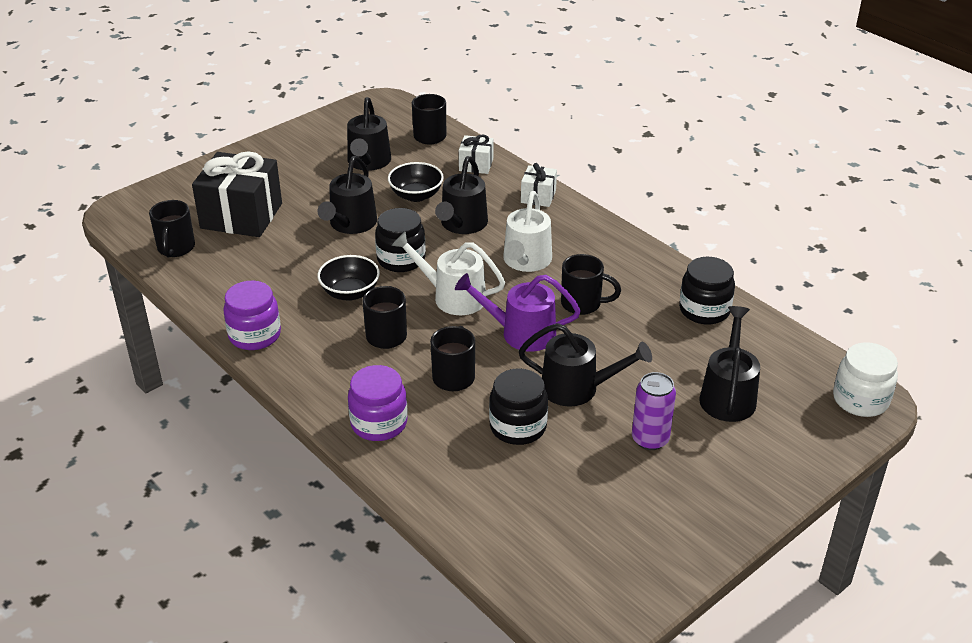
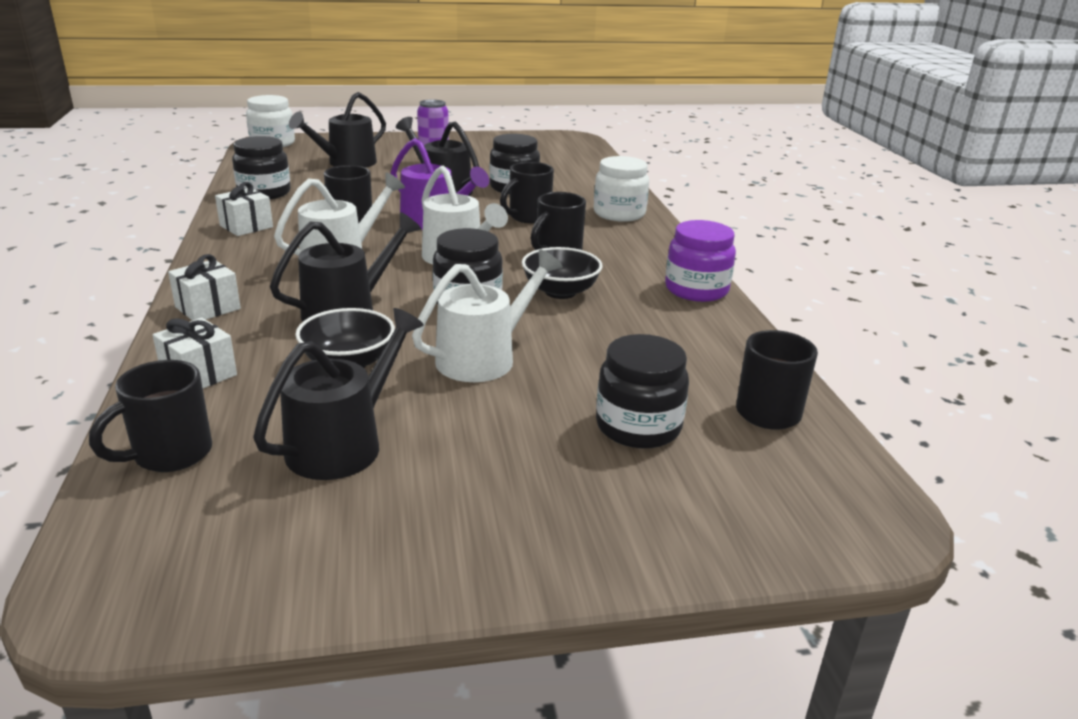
camera: 150 degrees left, 10 degrees down
black gift [192,151,282,237] -> black jar [596,334,689,448]
black watering can [317,156,377,234] -> white watering can [412,249,563,382]
purple jar [348,365,408,441] -> white jar [594,156,649,222]
none -> white gift [215,182,273,236]

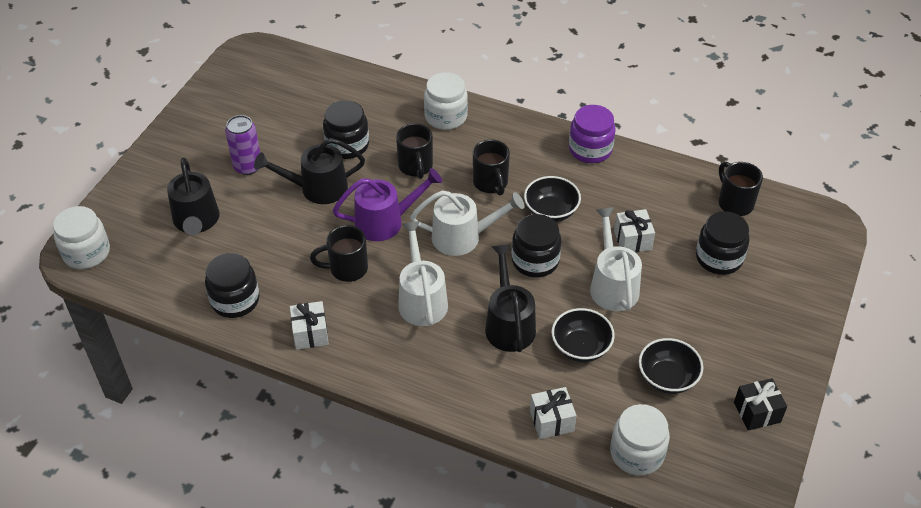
camera: 55 degrees left, 20 degrees up
black mug [89,360,212,472] -> white jar [610,404,670,476]
white gift [168,254,241,321] -> white gift moved to [614,209,655,253]
black watering can [253,308,424,480] -> black bowl [639,338,703,394]
none -> black gift [734,378,787,431]

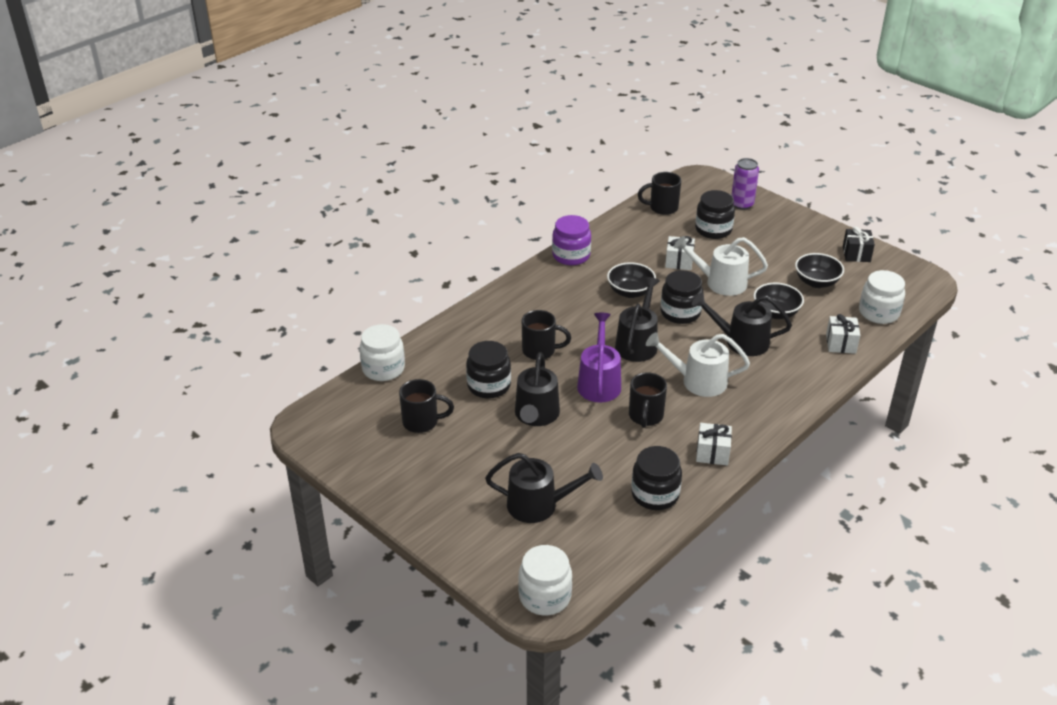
camera: 70 degrees left, 10 degrees down
purple can [225,115,260,175] -> purple can moved to [731,158,759,210]
white watering can [410,190,524,256] -> black watering can [615,277,660,362]
white jar [424,72,468,130] -> white jar moved to [360,324,405,381]
black mug [473,140,510,195] -> black mug moved to [399,379,454,433]

